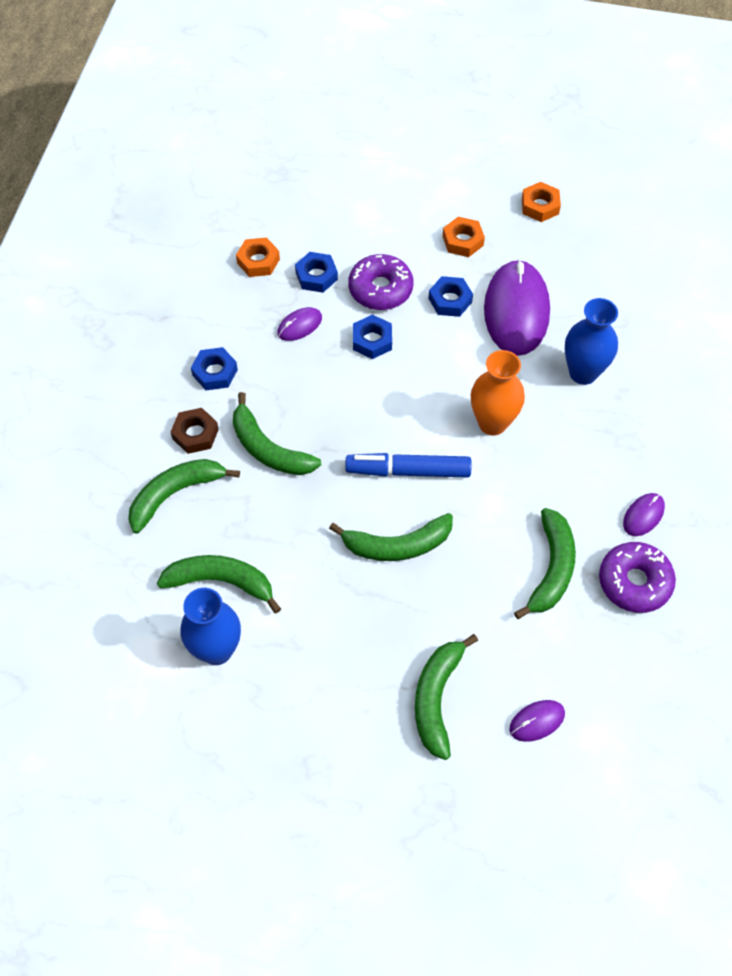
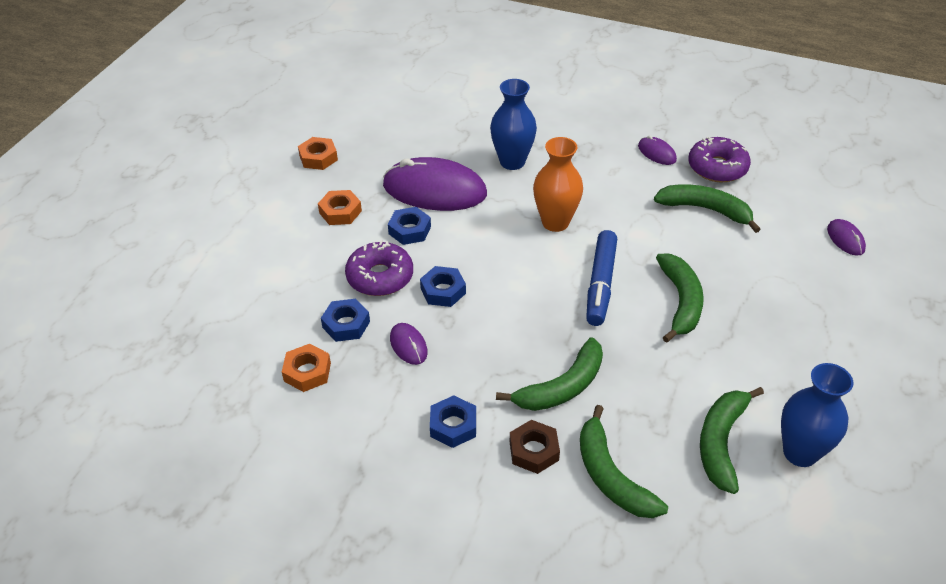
camera: 80 degrees left, 15 degrees down
green banana [415,634,478,760] -> none

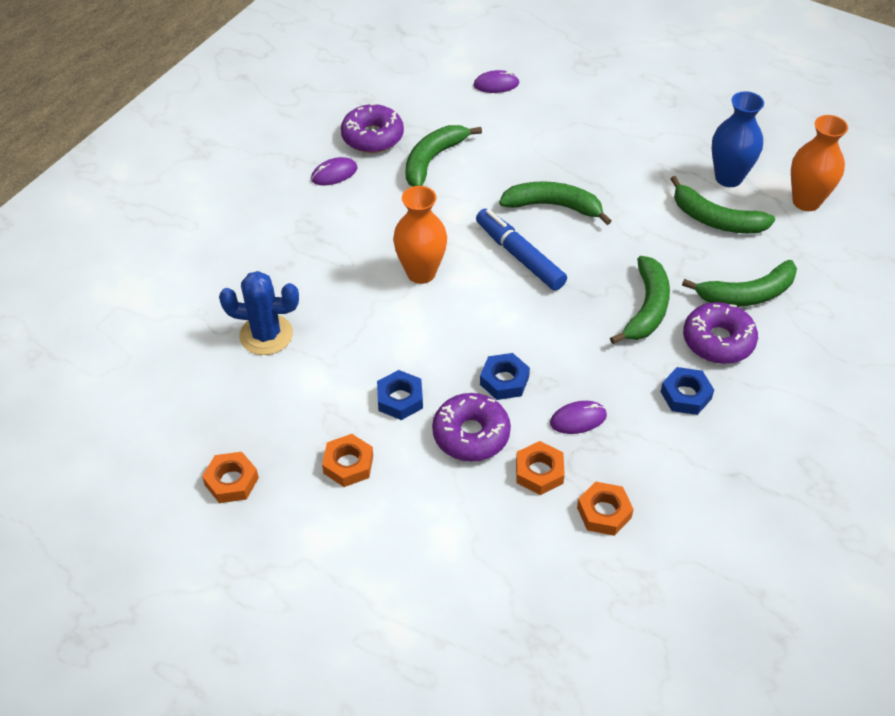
camera: 80 degrees left, 5 degrees up
blue nut [321,299,370,342] -> orange nut [516,441,565,495]
purple mouse [383,157,487,211] -> none
blue vase [490,79,537,170] -> none
green banana [496,337,603,411] -> green banana turned 45 degrees clockwise [610,256,670,344]
brown nut [510,420,560,474] -> purple donut [683,302,758,364]
blue marker [586,230,617,326] -> blue marker turned 150 degrees counterclockwise [476,209,567,291]
none -> blue cactus [219,271,299,355]
none -> orange vase [791,115,848,211]

